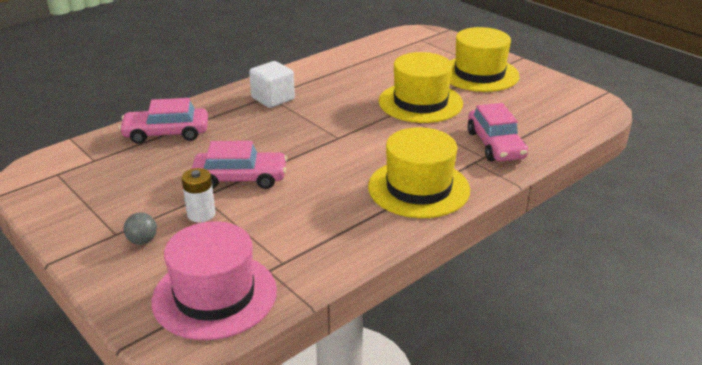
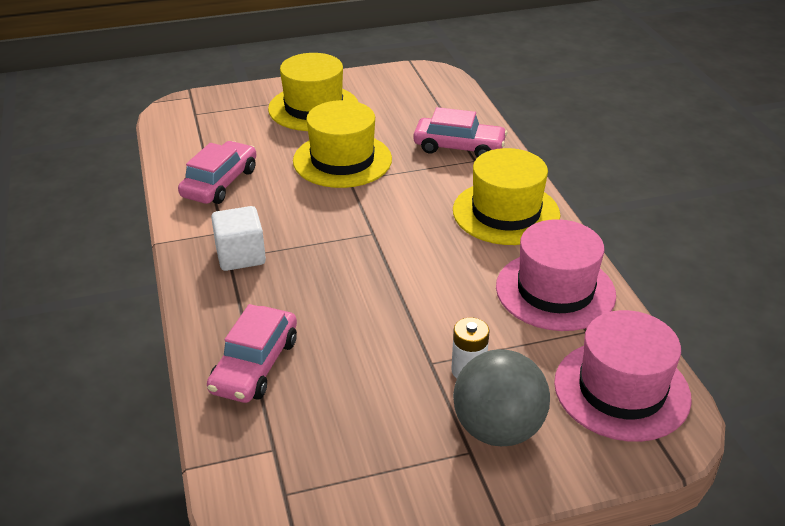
camera: 65 degrees left, 5 degrees up
grey ball [124,213,157,245] -> grey ball [453,349,550,446], size x2.35
pink car [191,141,287,189] -> pink car moved to [178,141,257,204]
none -> pink hat [496,219,616,331]

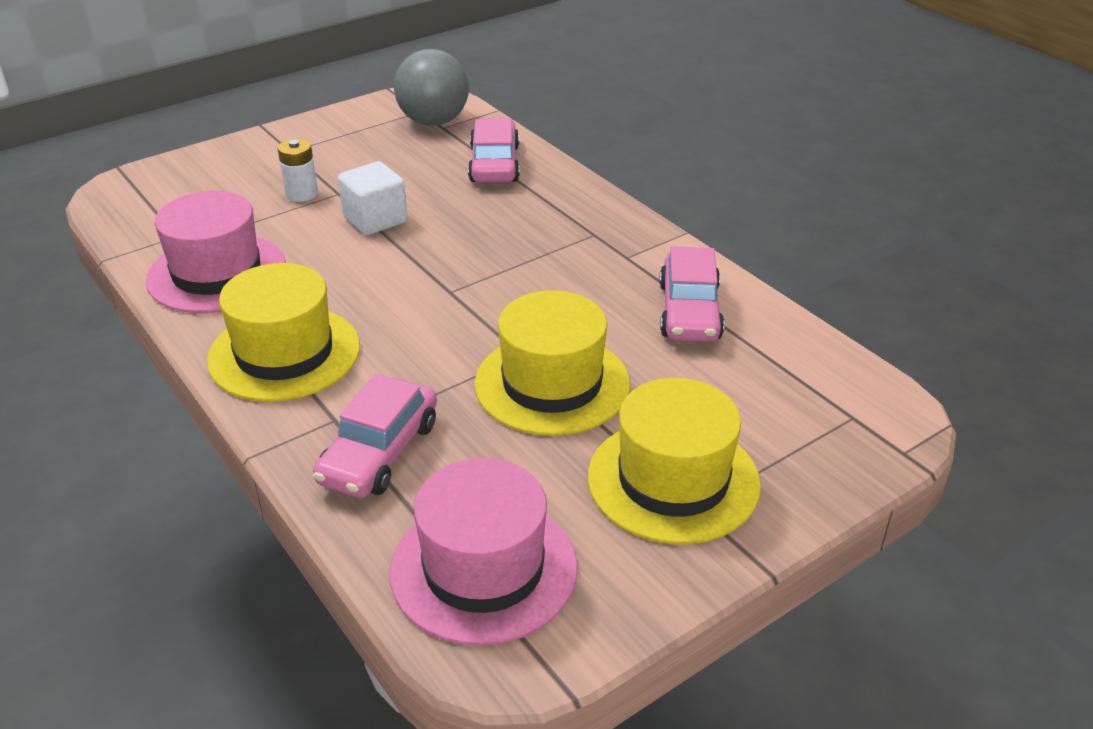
camera: 160 degrees right, 0 degrees up
white cube [211,206,266,271] -> white cube moved to [338,161,407,235]
pink car [413,107,508,158] -> pink car turned 60 degrees counterclockwise [313,374,437,498]
grey ball [453,349,550,446] -> grey ball moved to [394,49,469,126]
pink hat [554,310,692,442] -> pink hat moved to [390,458,578,646]

